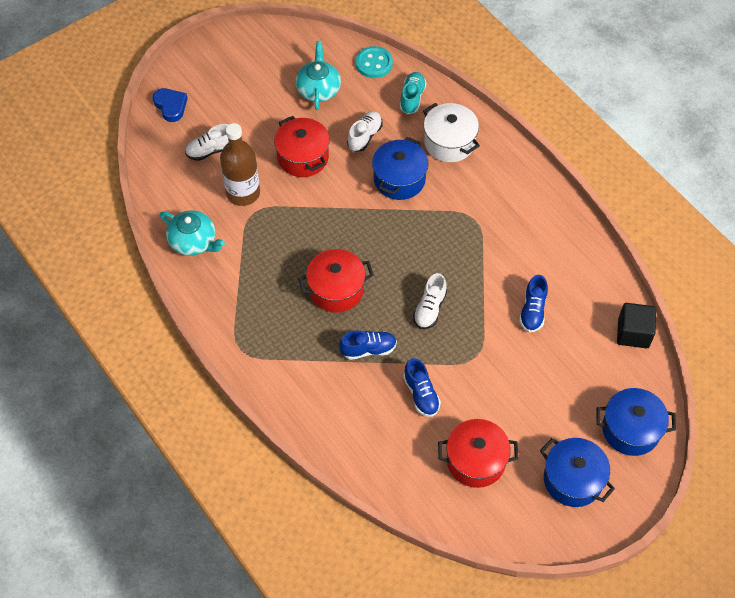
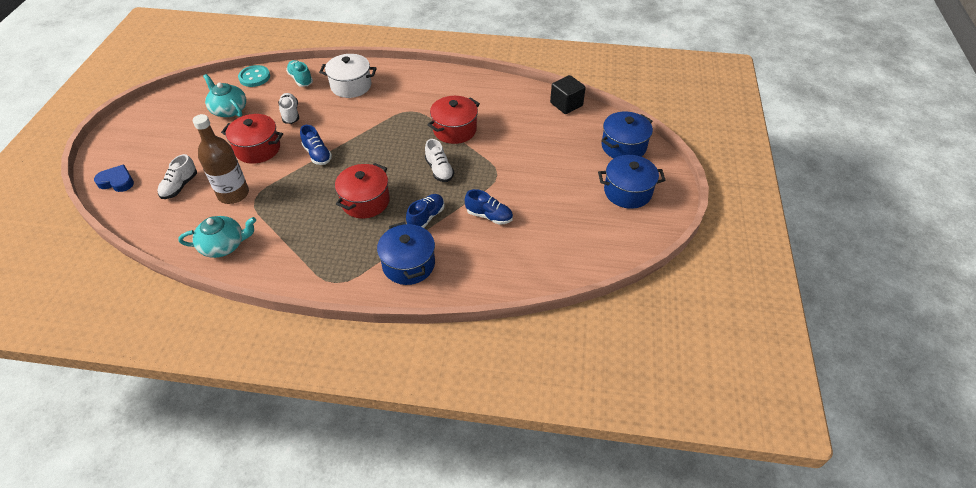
camera: 45 degrees left, 10 degrees down
blue pot [372,137,428,200] -> blue pot moved to [377,222,435,285]
red pot [438,419,519,488] -> red pot moved to [427,96,480,144]
blue shoe [519,275,548,332] -> blue shoe moved to [300,125,332,165]

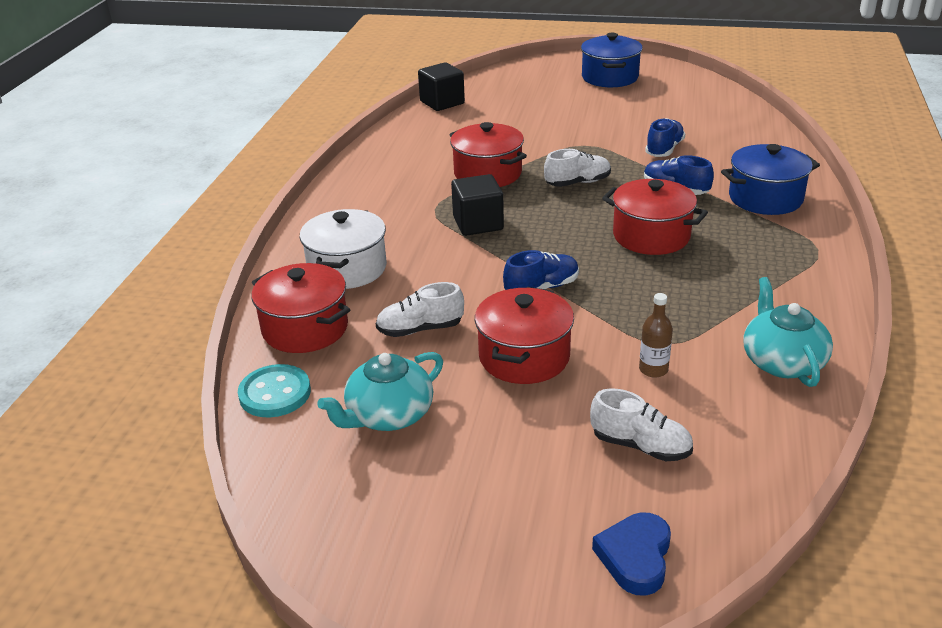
camera: 85 degrees left, 15 degrees down
brown bottle [193,114,249,204] -> brown bottle [639,293,673,378], size x0.48
turquoise shoe [286,60,313,87] -> red pot [251,263,350,353]
blue pot [601,111,653,158] -> none
none -> black cube [451,174,504,236]

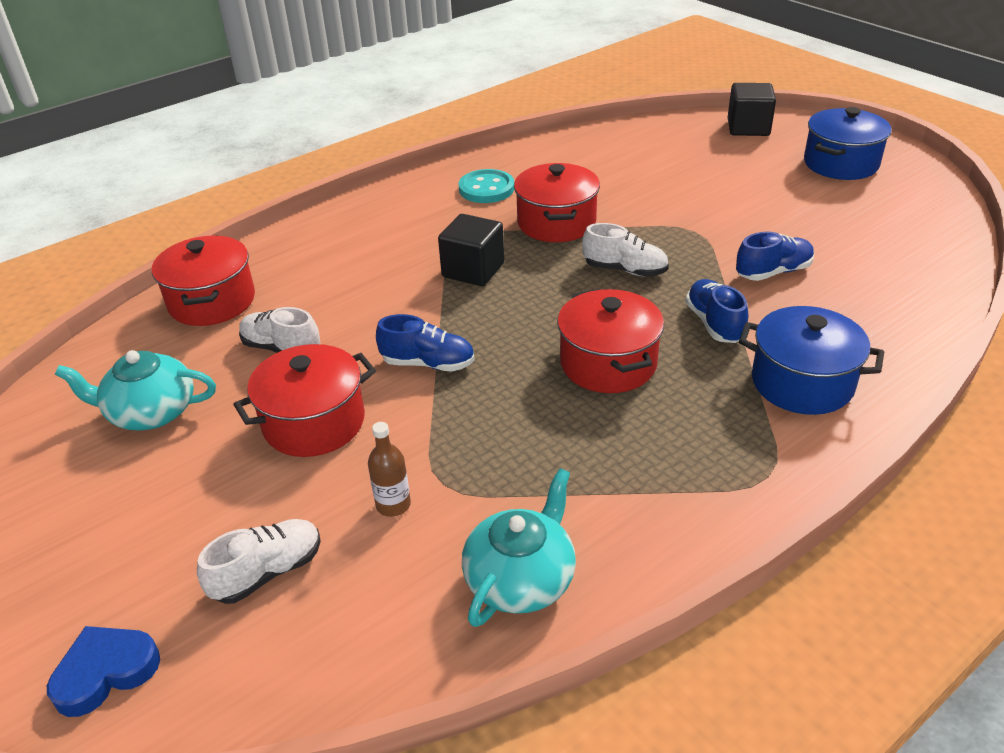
camera: 40 degrees right, 5 degrees up
turquoise button [238,364,311,417] -> turquoise button moved to [458,169,514,203]
white pot [300,209,387,289] -> none
black cube [418,62,465,111] -> black cube moved to [728,83,776,136]
white shoe [590,388,693,461] -> white shoe turned 105 degrees counterclockwise [197,519,321,604]

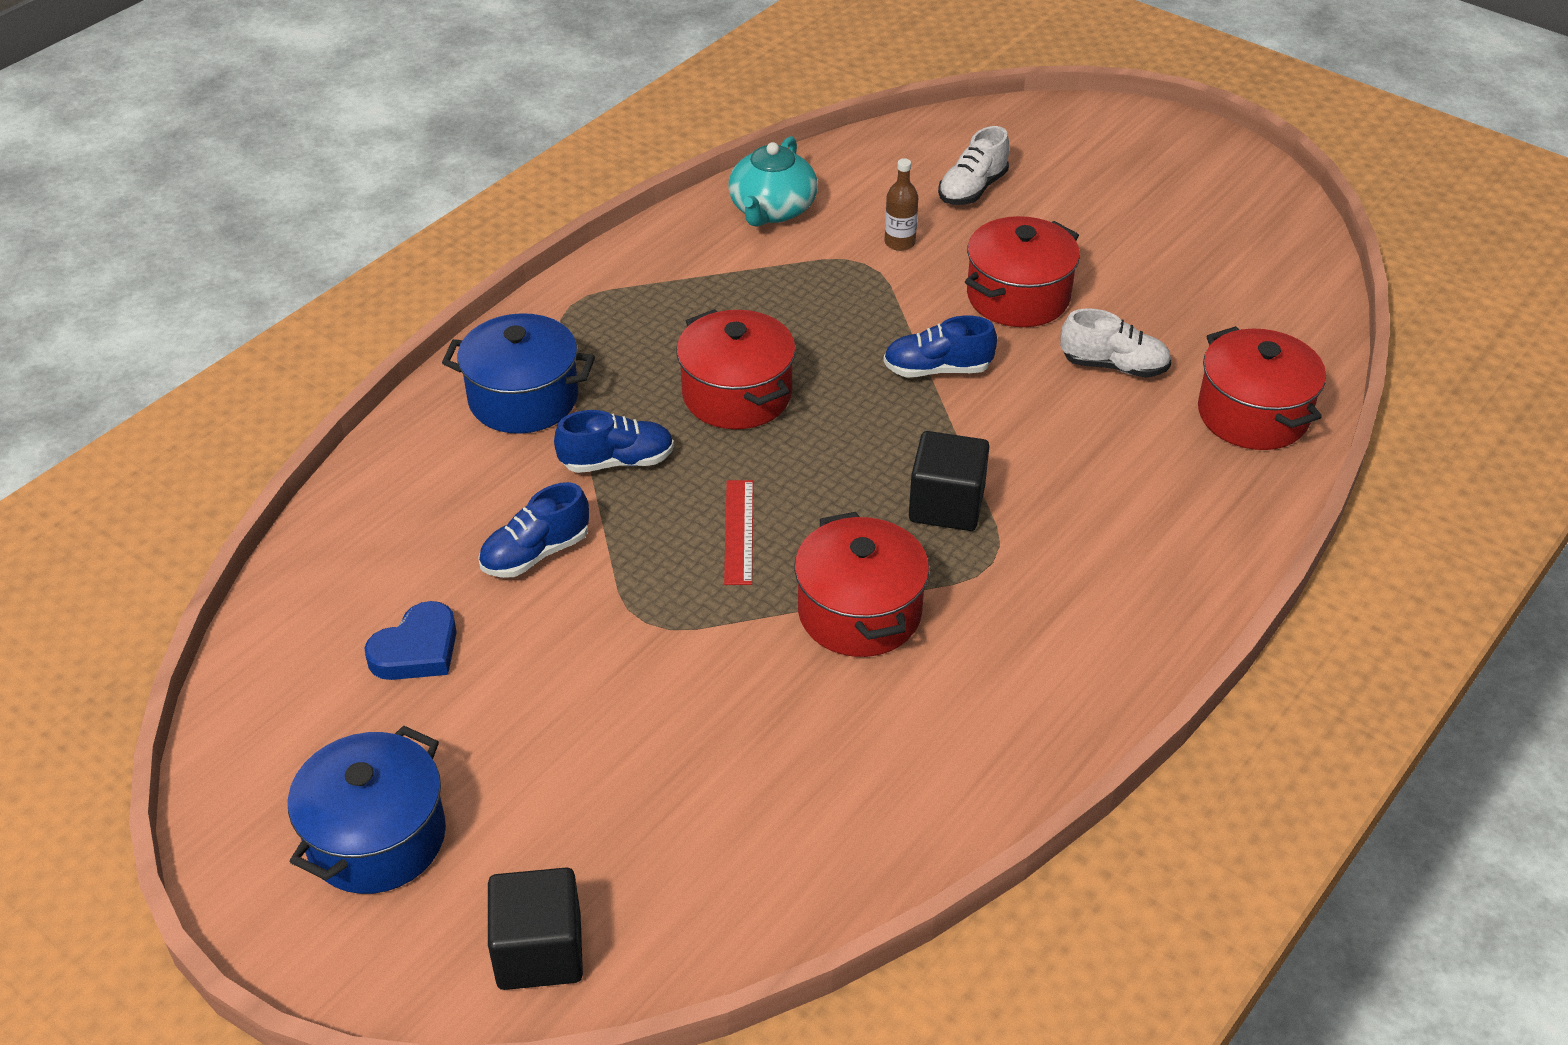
camera: 165 degrees right, 5 degrees up
blue heart [47,626,160,717] -> blue heart moved to [364,601,457,680]
turquoise teapot [55,350,216,430] -> none
turquoise button [458,169,514,203] -> none
white shoe [582,223,669,277] -> red ruler [724,480,753,585]
blue shoe [685,279,748,343] -> blue shoe turned 75 degrees counterclockwise [554,410,674,473]

